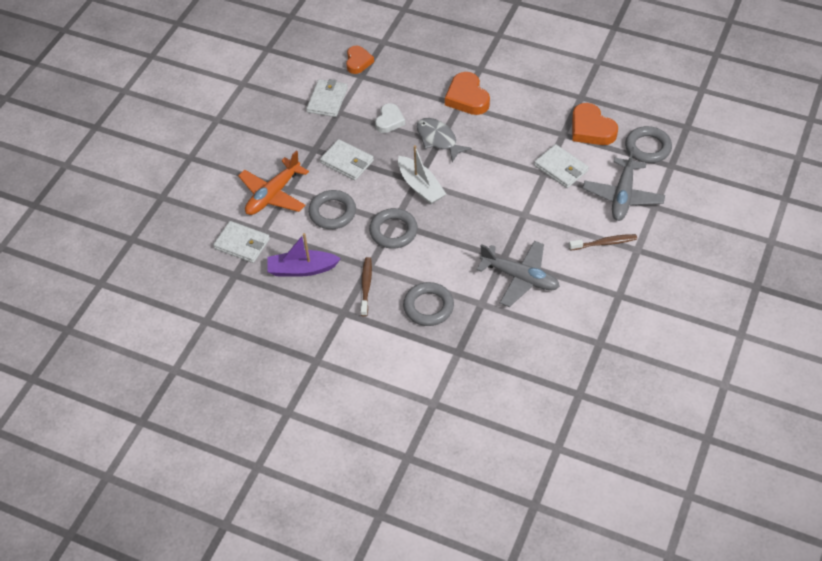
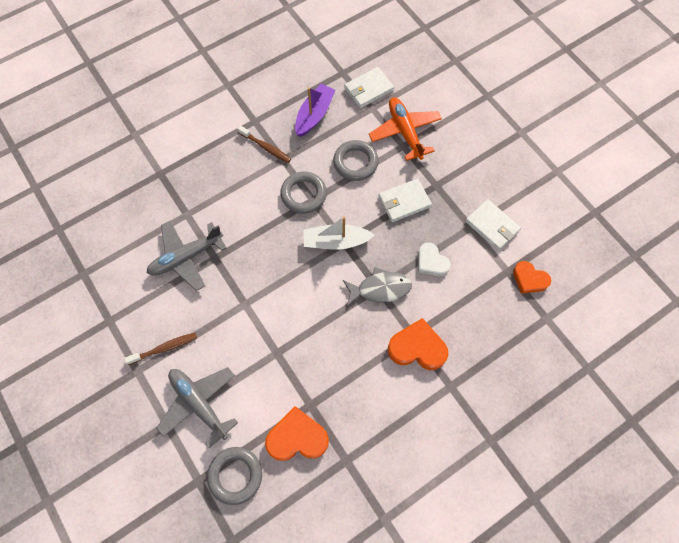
camera: 120 degrees right, 15 degrees up
grey ring [403,282,454,326] -> none
white wallet [534,144,589,188] -> none
brown toothbrush [569,234,637,251] -> brown toothbrush turned 135 degrees counterclockwise [124,333,197,365]

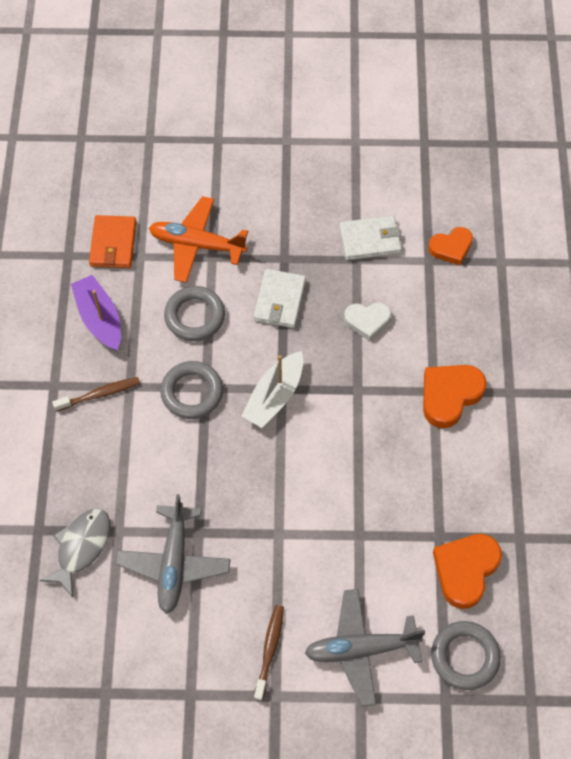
camera: 55 degrees left, 5 degrees down
grey fish [343,267,412,307] -> grey fish moved to [39,508,110,597]
white wallet [344,67,394,108] -> orange wallet [89,215,136,268]

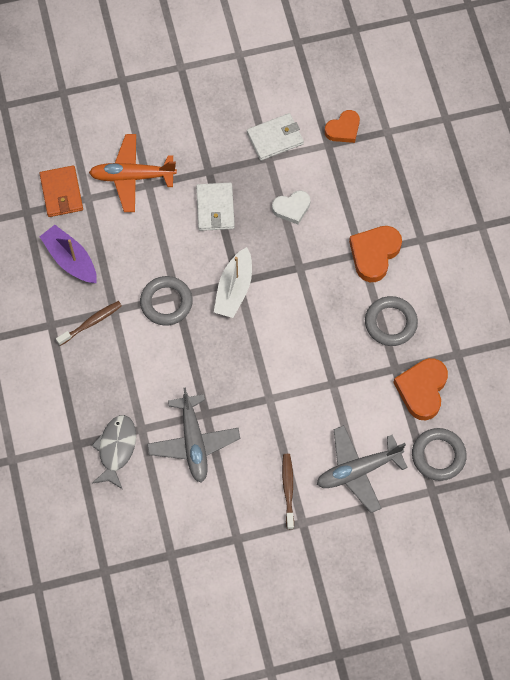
camera: 15 degrees left, 5 degrees up
grey ring [164,286,225,341] -> grey ring moved to [365,296,418,346]

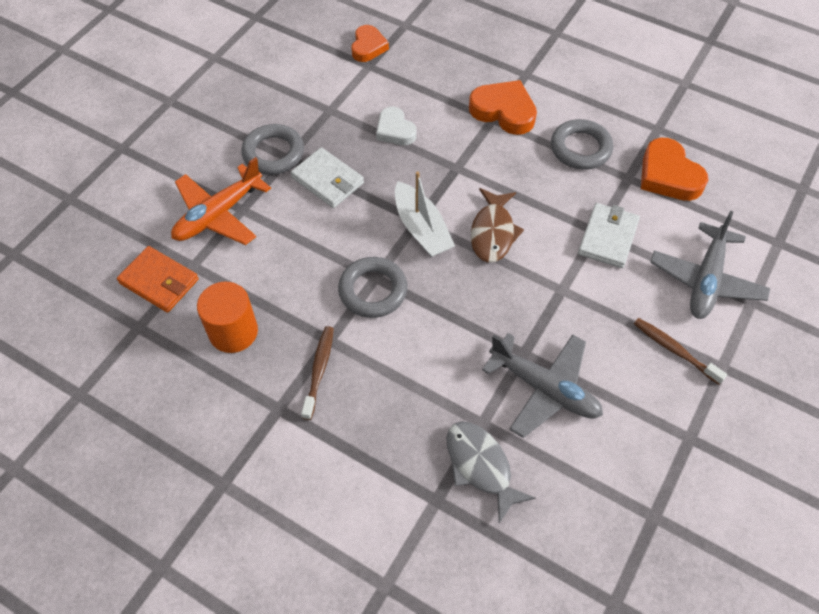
camera: 45 degrees left, 10 degrees down
purple boat [40,225,97,283] -> orange cylinder [197,281,258,353]
white wallet [247,113,304,161] -> white wallet moved to [578,203,640,268]
white heart [272,190,311,224] -> white heart turned 120 degrees clockwise [376,107,417,145]
orange heart [349,226,402,282] -> orange heart turned 135 degrees clockwise [469,80,537,135]
grey ring [412,428,467,481] -> grey ring moved to [241,124,304,175]
none -> brown fish [471,188,524,263]

